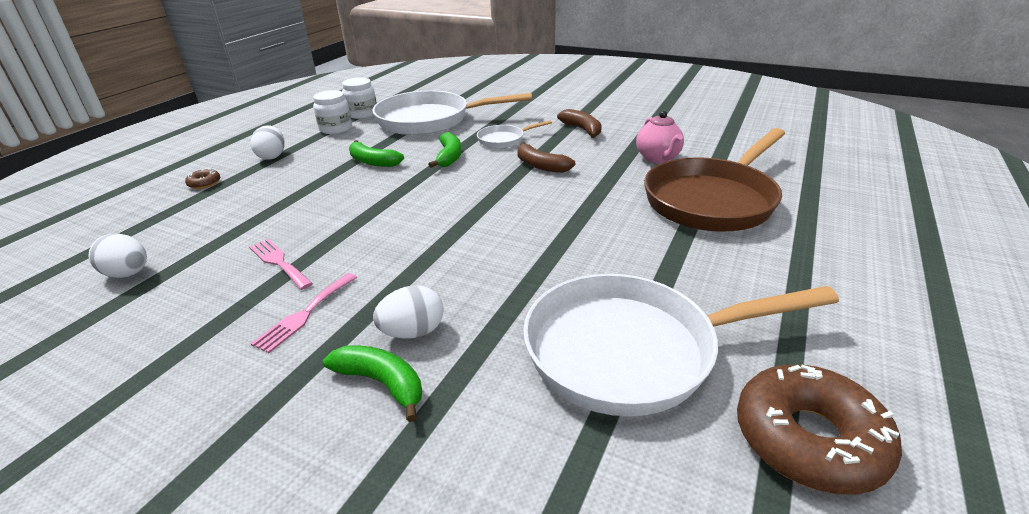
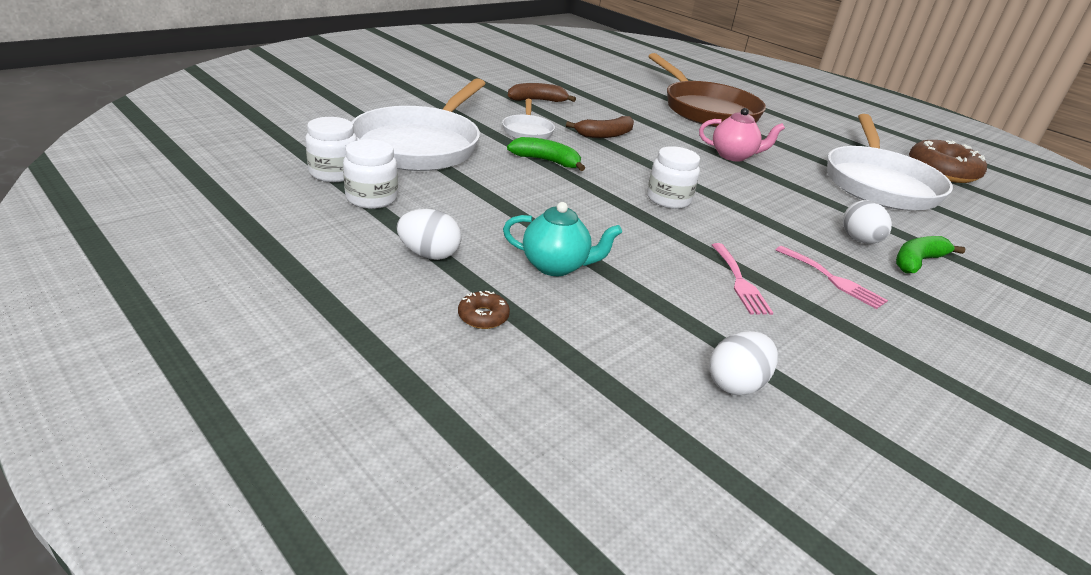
camera: 75 degrees left, 0 degrees up
pink fork [249,239,313,290] -> pink fork turned 75 degrees counterclockwise [712,243,773,315]
green banana [349,140,404,167] -> none
pink teapot [636,111,684,163] -> pink teapot moved to [699,108,785,162]
none -> turquoise teapot [503,202,622,276]
none -> white jar [647,146,700,209]

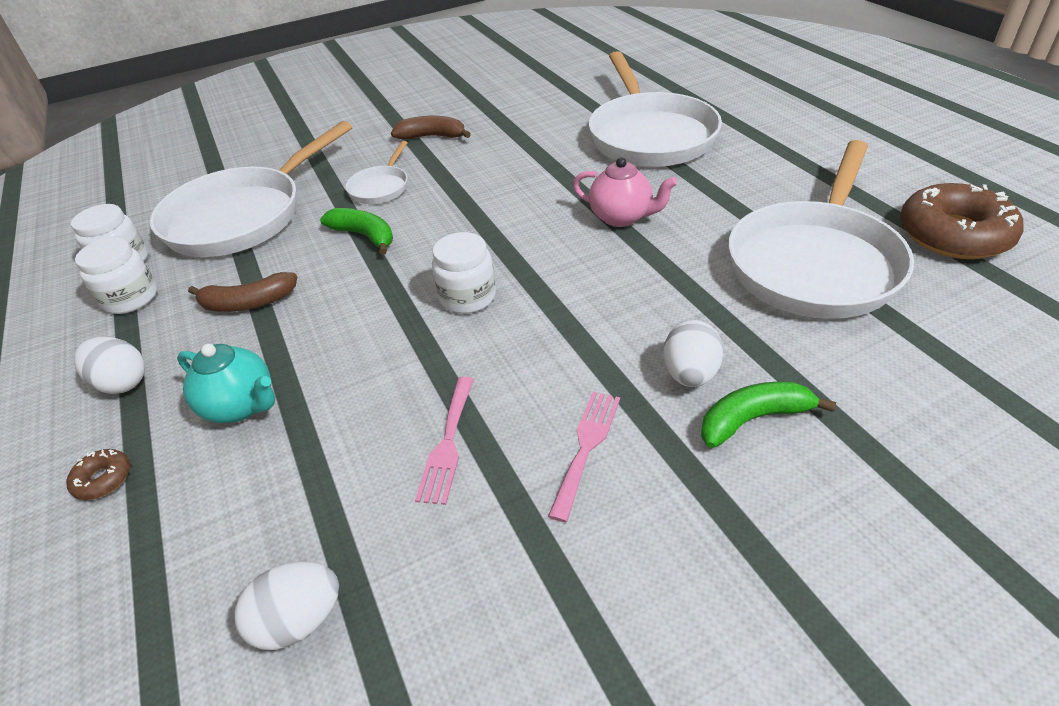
camera: 25 degrees right, 10 degrees up
brown banana [566,116,634,138] -> brown banana moved to [188,272,297,312]
brown pan [649,53,766,127] -> white pan [589,51,722,167]
pink fork [776,246,888,309] -> pink fork turned 135 degrees counterclockwise [548,392,620,522]

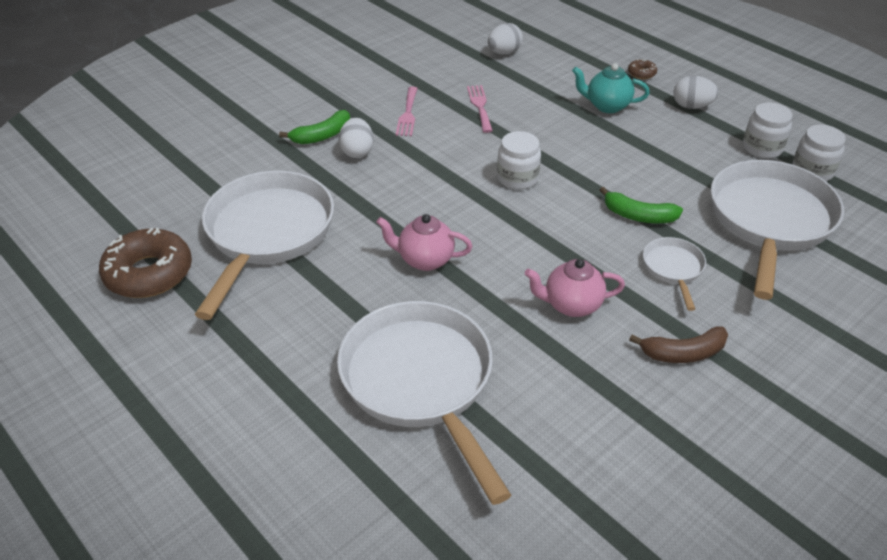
camera: 160 degrees right, 0 degrees up
brown banana [188,272,297,312] -> none
none -> pink teapot [525,259,625,317]

